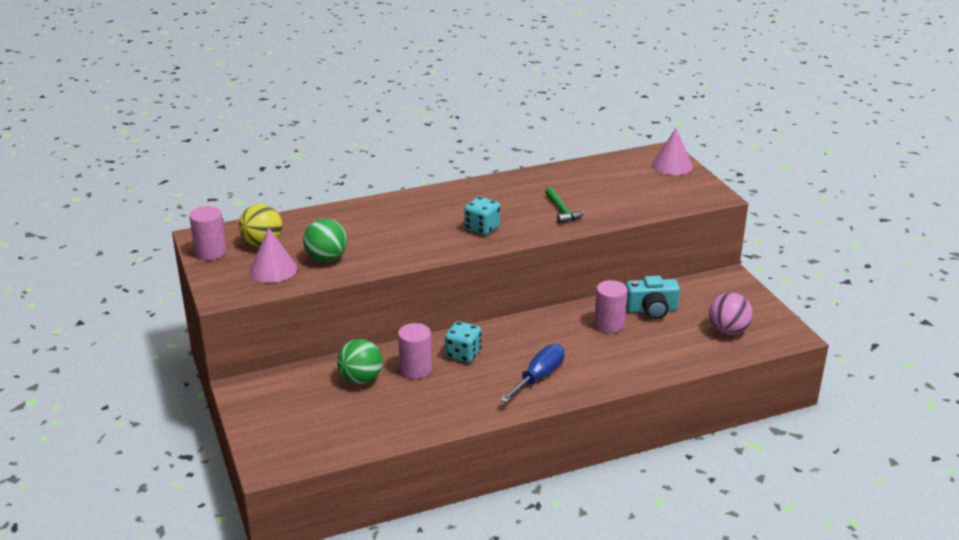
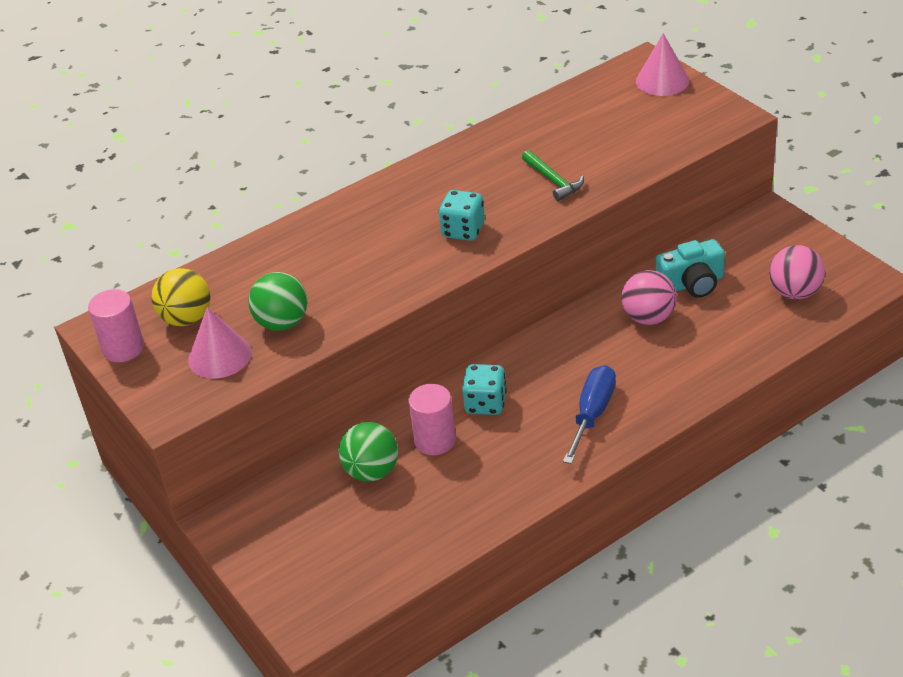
camera: 10 degrees left, 10 degrees up
pink cylinder [594,280,628,333] -> pink ball [621,270,677,325]

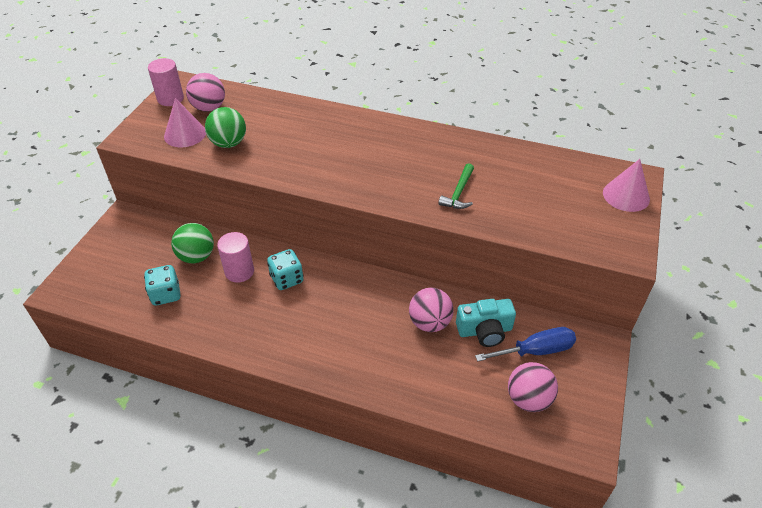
camera: 50 degrees right, 5 degrees up
yellow ball [151,268,210,326] -> pink ball [186,73,225,112]
turquoise dice [439,190,485,241] -> turquoise dice moved to [144,265,181,305]
blue screwdriver [563,365,616,464] -> blue screwdriver moved to [475,327,576,362]
turquoise camera [656,239,725,298] -> turquoise camera turned 45 degrees counterclockwise [456,299,516,347]

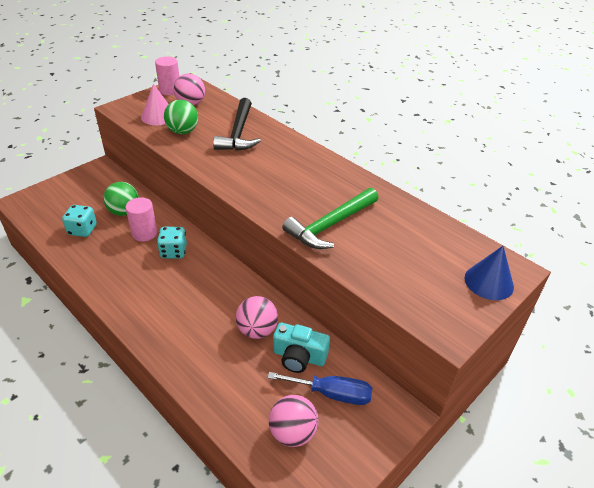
camera: 25 degrees right, 5 degrees down
green hammer [438,163,474,209] -> green hammer [282,188,378,249], size x1.76
pink cone [603,159,650,212] -> blue cone [465,246,514,300]
none -> black hammer [213,98,261,151]

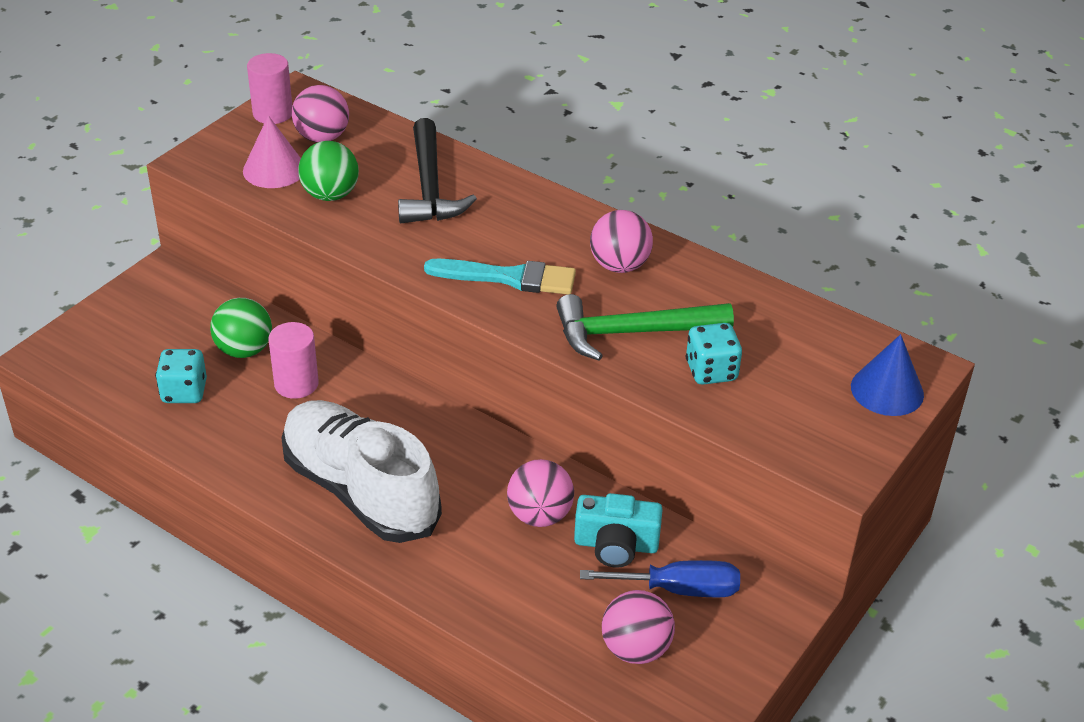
camera: 10 degrees left, 0 degrees up
turquoise dice [157,227,187,259] -> turquoise dice moved to [686,323,742,385]
green hammer [282,188,378,249] -> green hammer turned 45 degrees clockwise [556,294,734,361]
none -> white shoe [281,400,442,543]
none -> turquoise brush [424,259,576,295]
none -> pink ball [590,210,653,273]

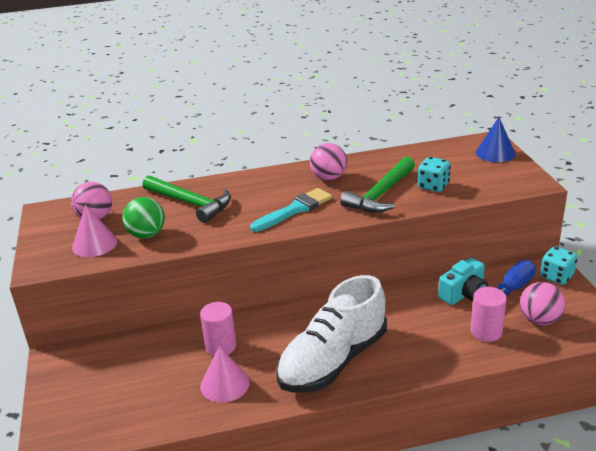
camera: 45 degrees left, 10 degrees down
turquoise dice [155,349,207,403] -> turquoise dice moved to [540,246,577,285]
green ball [210,298,272,358] -> none
pink cylinder [247,53,292,124] -> pink cylinder moved to [470,287,507,342]
white shoe [281,400,442,543] -> white shoe turned 45 degrees counterclockwise [276,275,387,393]
black hammer [398,118,477,223] -> green hammer [142,175,231,223]
pink ball [507,459,574,527] -> none
none -> pink cone [200,346,250,403]

